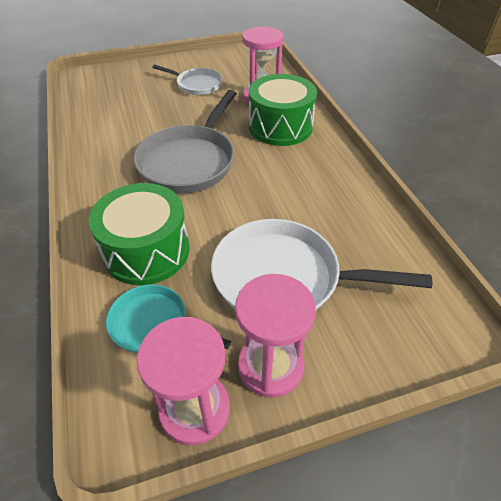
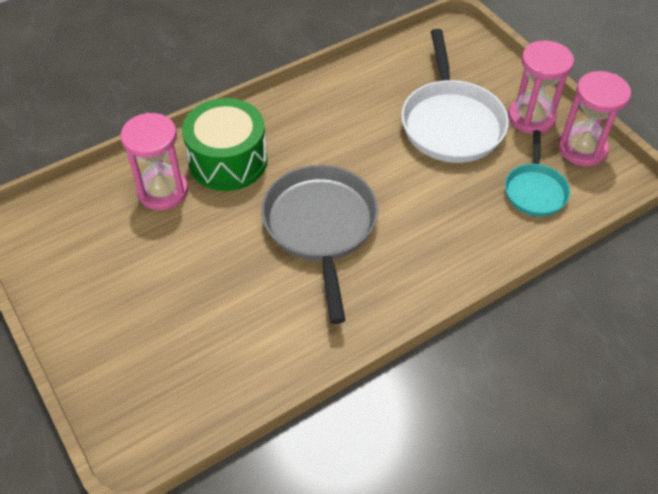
camera: 105 degrees left, 5 degrees up
green drum [89,183,190,285] -> none
grey pan [133,90,237,193] -> grey pan turned 105 degrees counterclockwise [261,165,378,324]
white pan [152,65,222,95] -> none

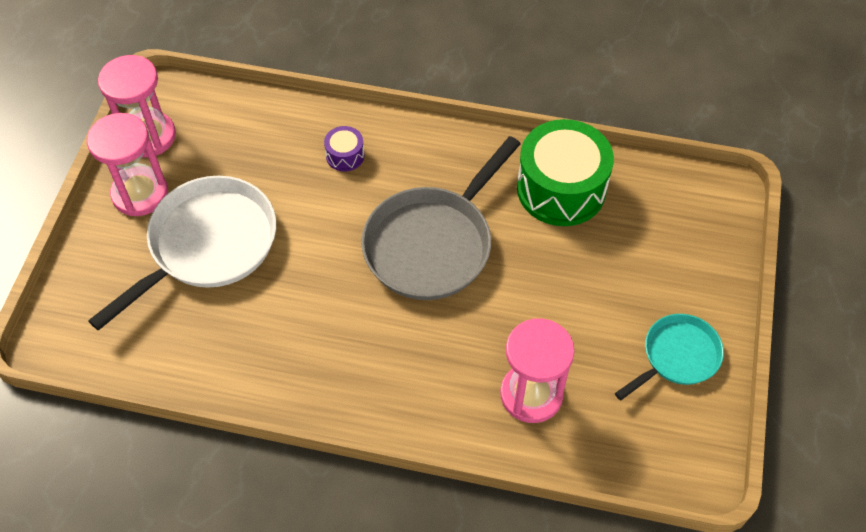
camera: 135 degrees left, 5 degrees up
green drum [182,98,268,191] -> green drum moved to [517,119,614,226]
turquoise pan [505,130,570,216] -> turquoise pan moved to [615,314,724,400]
none -> purple drum [324,126,364,172]

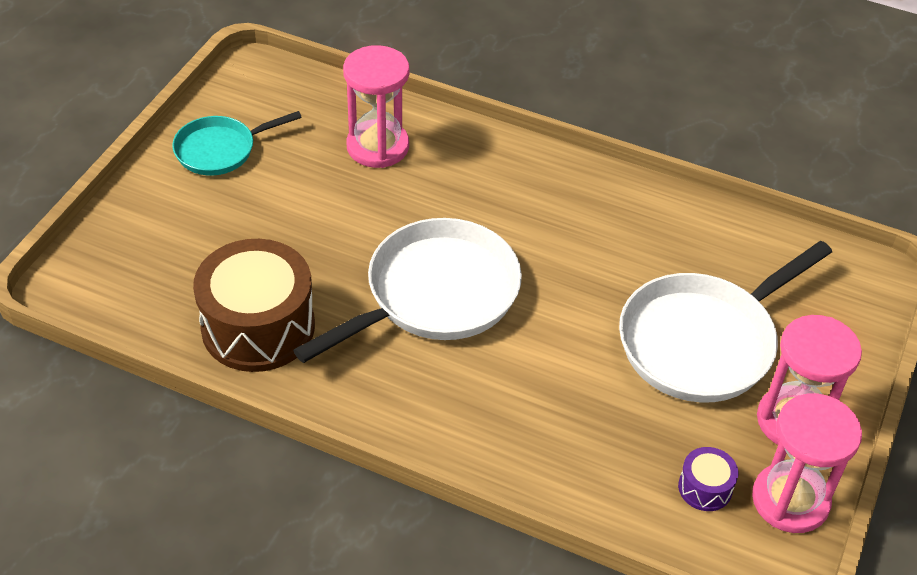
camera: 170 degrees left, 10 degrees down
purple drum [324,126,364,172] -> purple drum moved to [678,447,738,511]
grey pan [361,136,521,300] -> white pan [293,218,522,363]
green drum [517,119,614,226] -> brown drum [193,239,315,372]

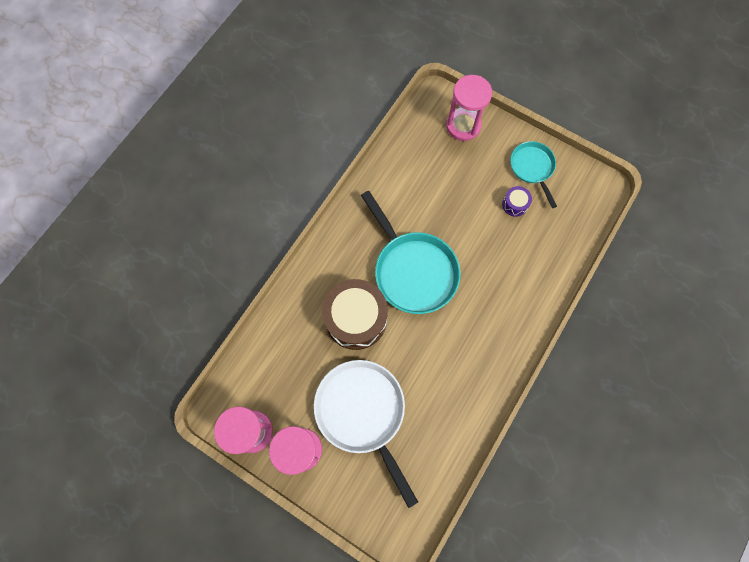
camera: 100 degrees right, 25 degrees up
brown drum [193,239,315,372] -> brown drum moved to [322,279,388,350]
white pan [293,218,522,363] -> turquoise pan [361,191,460,314]
pink hourglass [343,45,410,168] -> pink hourglass moved to [446,75,492,141]
purple drum [678,447,738,511] -> purple drum moved to [502,186,532,217]

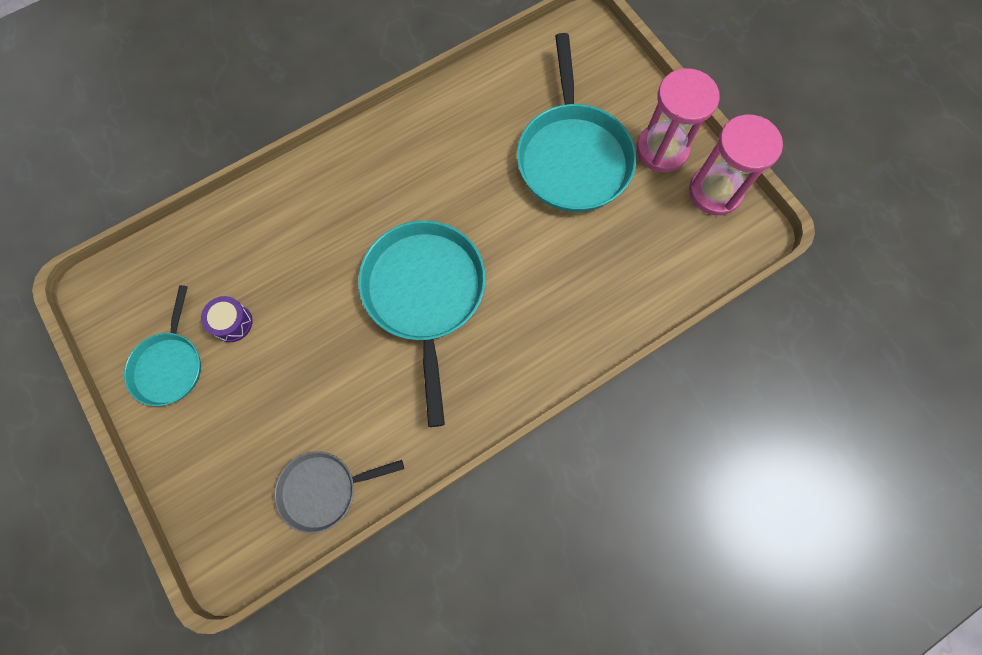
camera: 155 degrees left, 0 degrees up
white pan [314,360,418,508] -> turquoise pan [517,33,637,212]
brown drum [322,279,388,350] -> none
pink hourglass [446,75,492,141] -> none
none -> grey pan [274,451,404,534]

